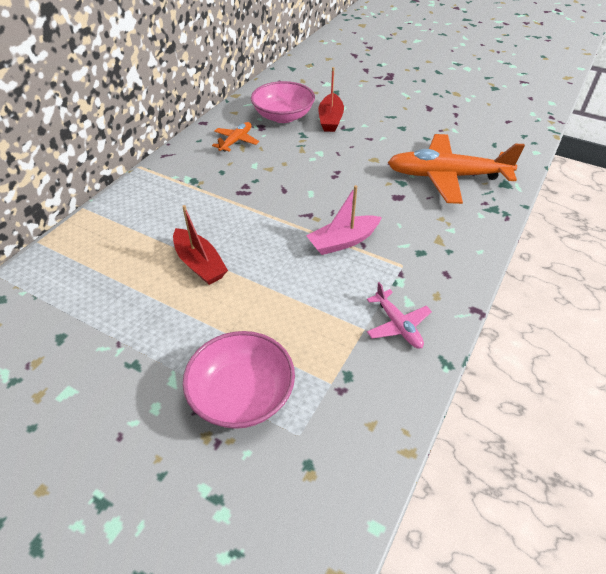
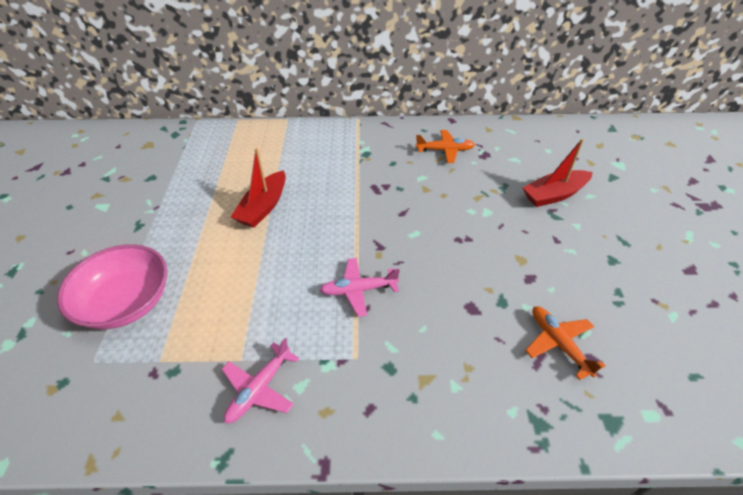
camera: 60 degrees right, 0 degrees up
pink bowl [251,81,315,123] -> none
pink boat [306,185,382,255] -> pink plane [320,258,400,317]
orange plane [388,134,525,204] -> orange plane [525,306,605,380], size x0.48

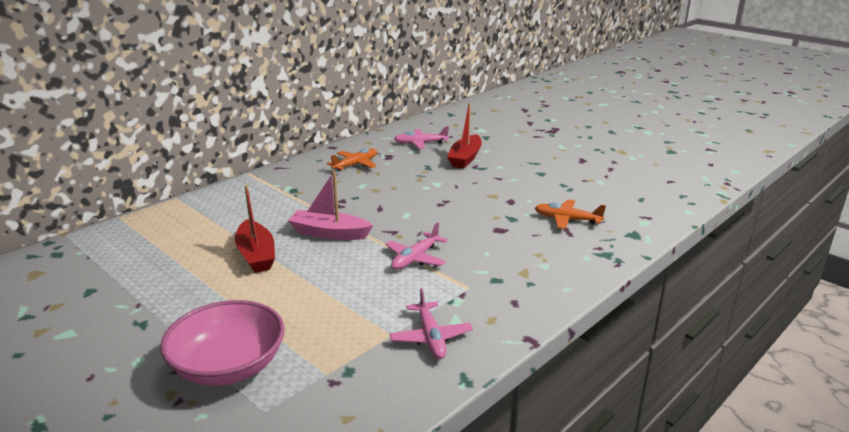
camera: 45 degrees left, 20 degrees down
none -> pink boat [288,171,373,240]
none -> pink plane [394,126,449,149]

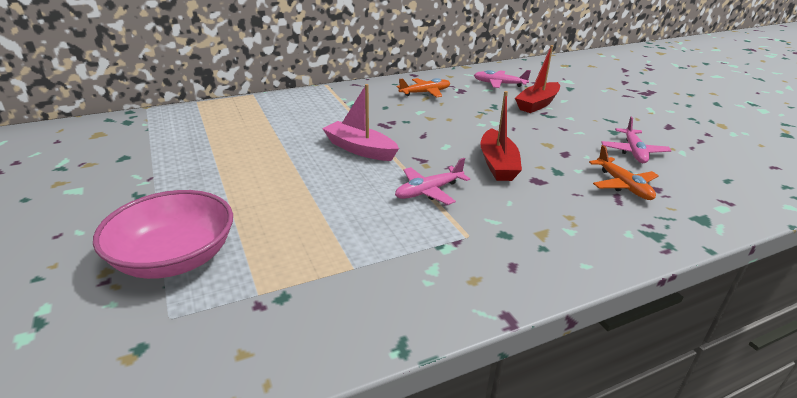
camera: 20 degrees right, 5 degrees up
red boat [235,185,275,273] -> red boat moved to [480,91,522,181]
pink plane [390,288,473,359] -> pink plane moved to [601,117,672,163]
orange plane [535,199,606,229] -> orange plane turned 150 degrees counterclockwise [589,145,659,200]

